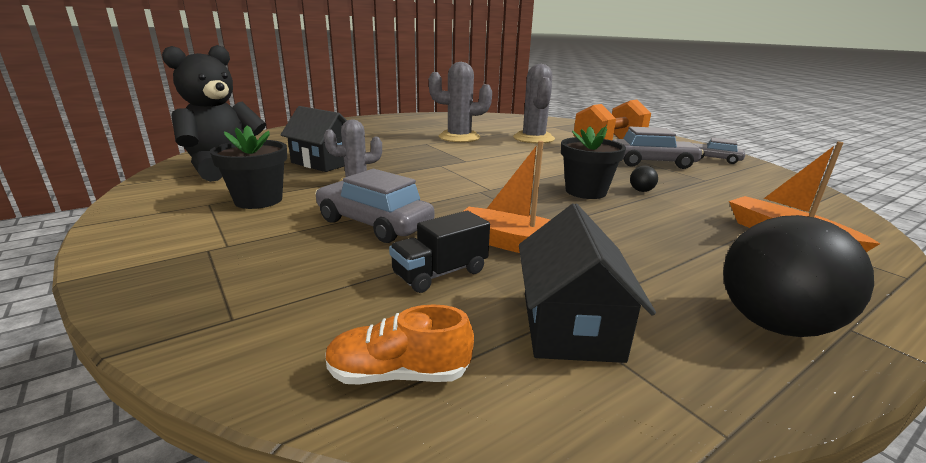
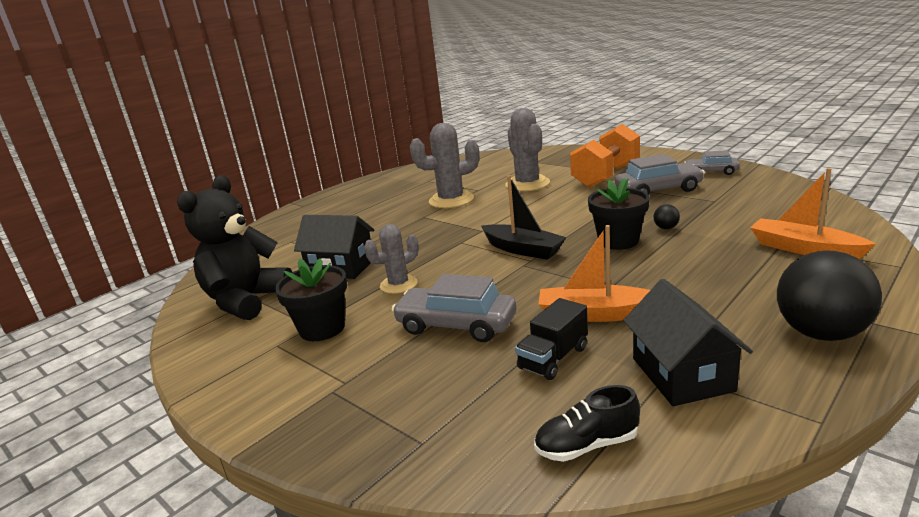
camera: 10 degrees left, 0 degrees up
orange shoe [325,304,474,385] -> black shoe [534,385,640,462]
none -> black boat [481,175,567,260]

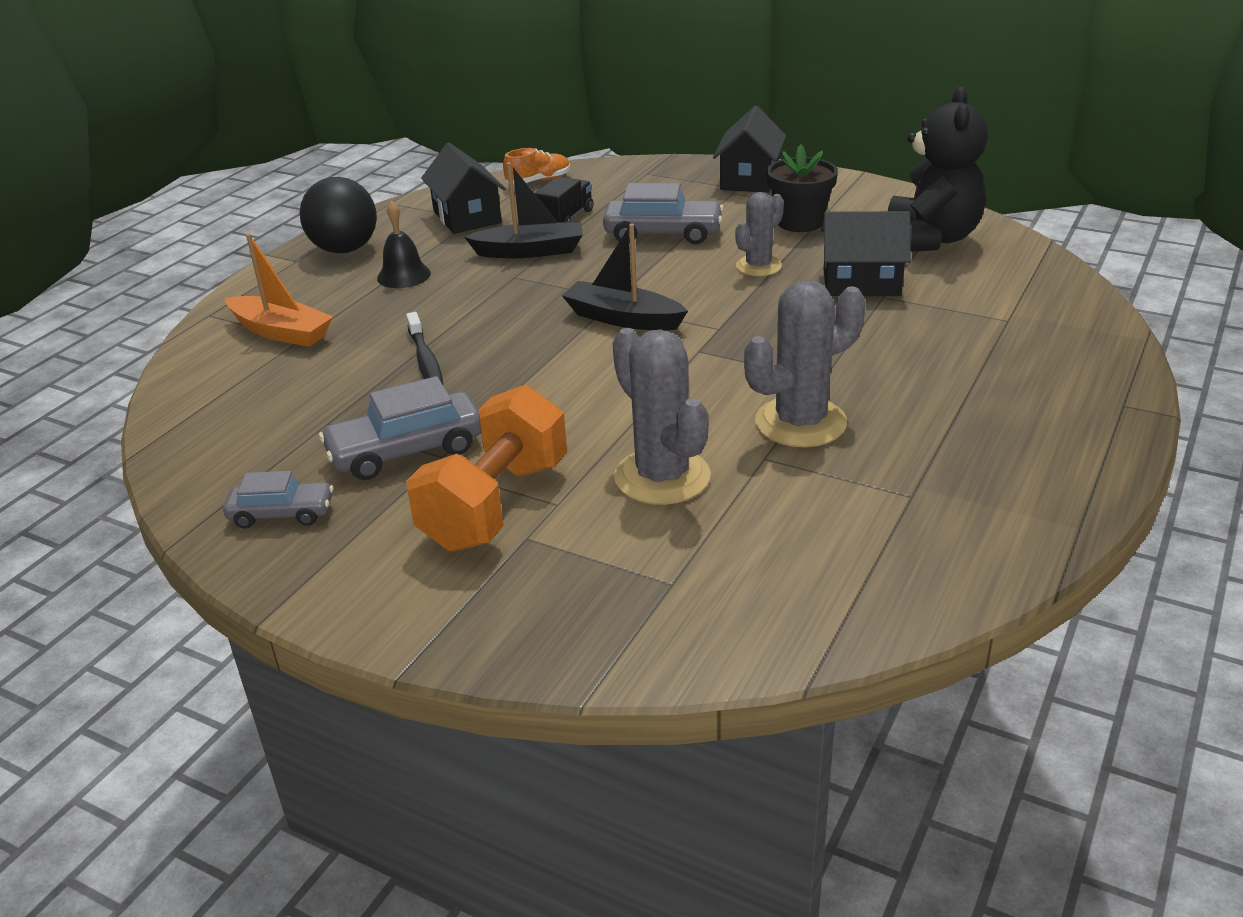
camera: 165 degrees right, 10 degrees up
black shoe [534,385,640,462] -> orange shoe [503,148,570,184]
orange boat [539,225,650,322] -> black boat [464,162,583,258]
black flower pot [588,178,650,250] -> none
black ball [653,204,680,229] -> black toothbrush [406,312,444,386]
none -> black bell [377,201,431,288]
none -> black house [713,106,786,193]

